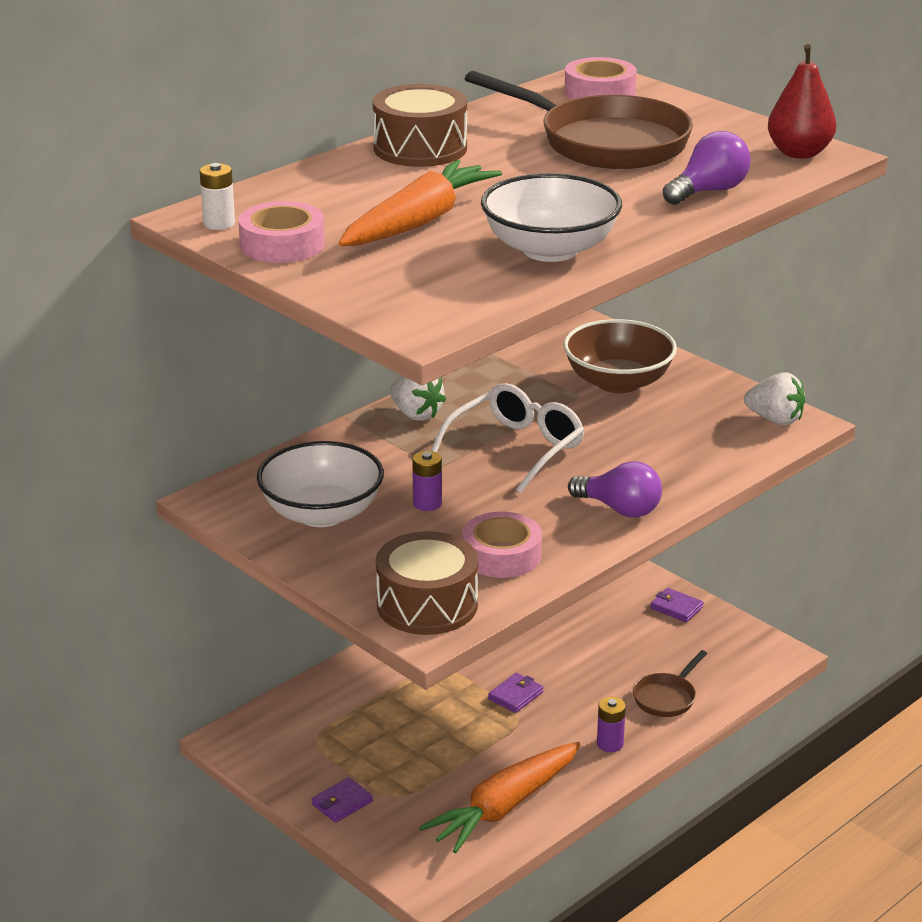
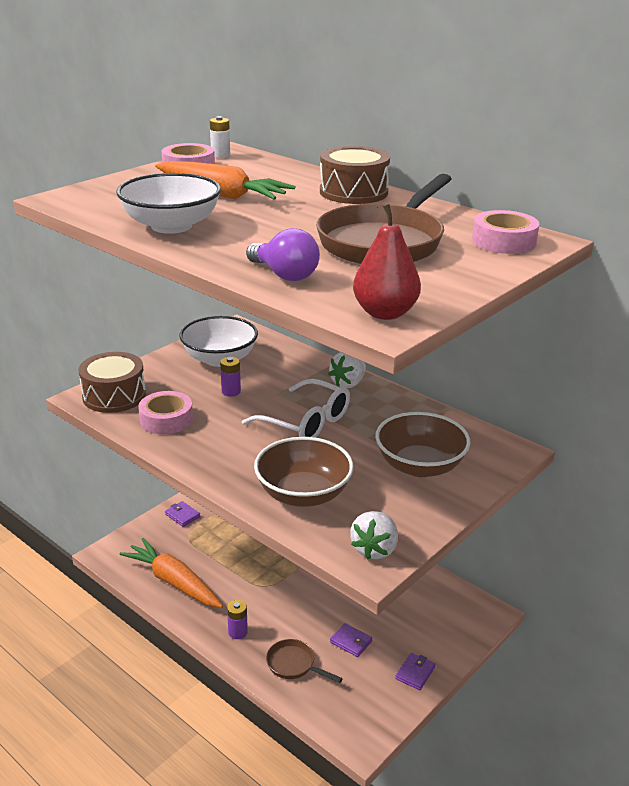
camera: 85 degrees right, 0 degrees up
purple wallet [488,673,543,713] -> purple wallet moved to [330,623,372,657]
purple light bulb [568,461,662,518] -> none
none -> brown bowl [254,437,354,507]

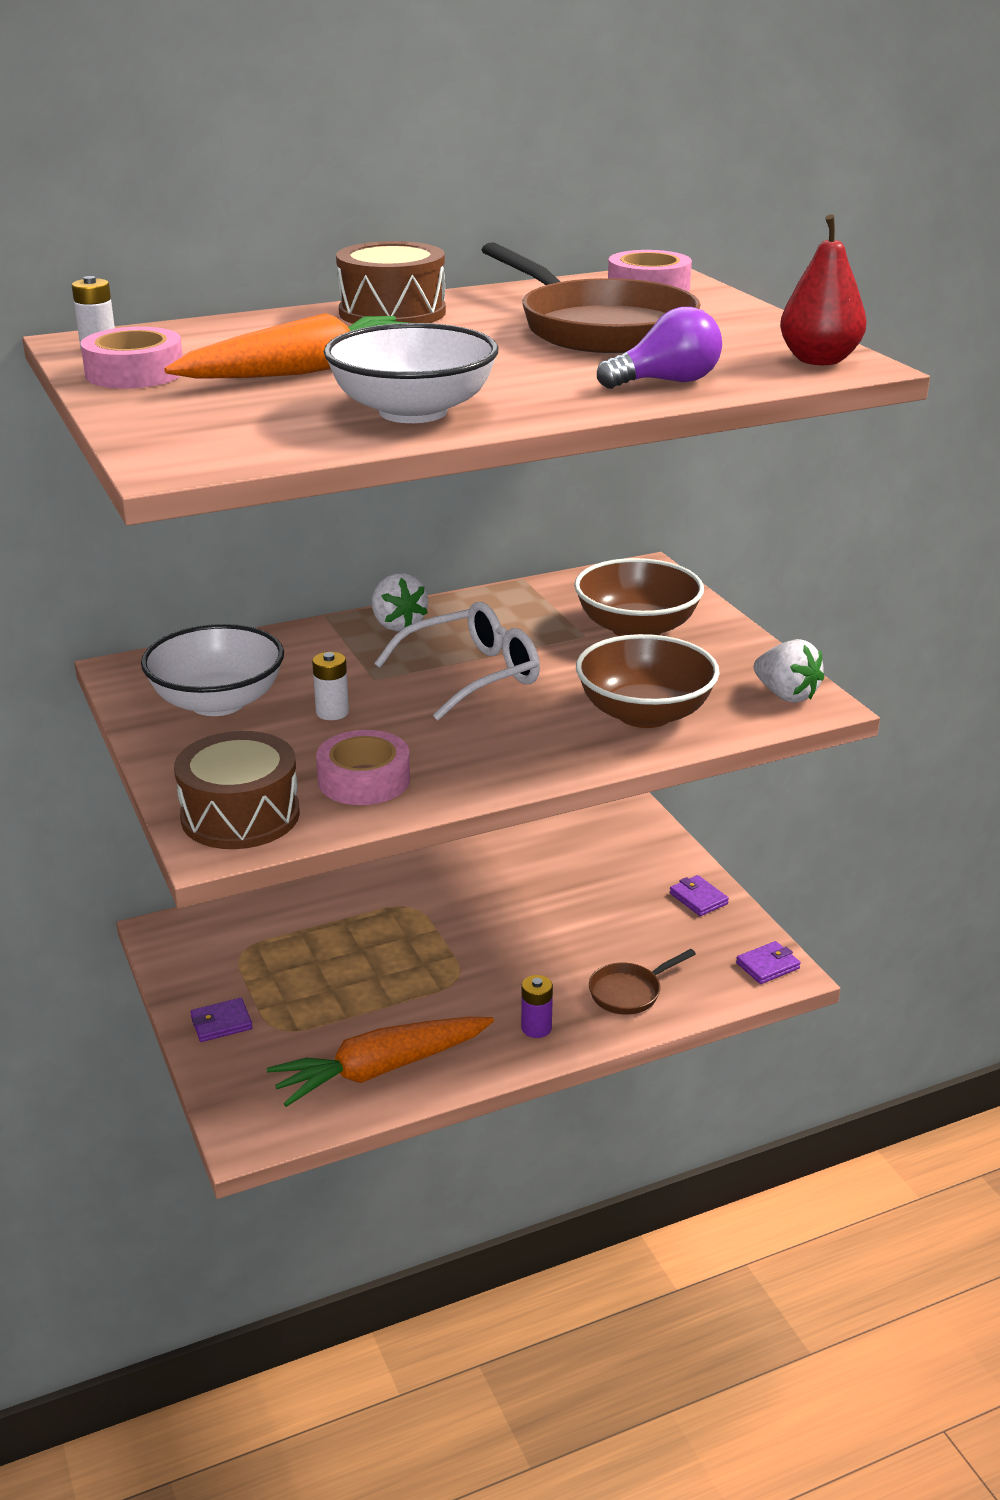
camera: 65 degrees left, 0 degrees up
purple battery [220,357,241,397] -> white battery [312,652,349,720]
purple wallet [330,623,372,657] -> purple wallet moved to [736,941,801,984]

